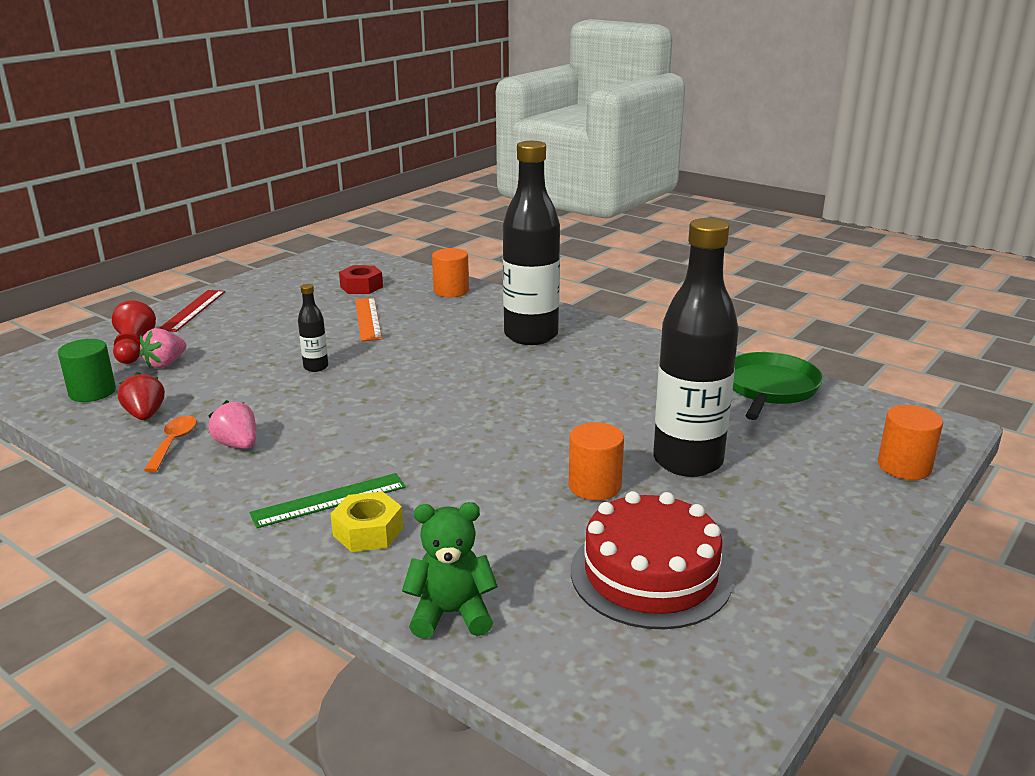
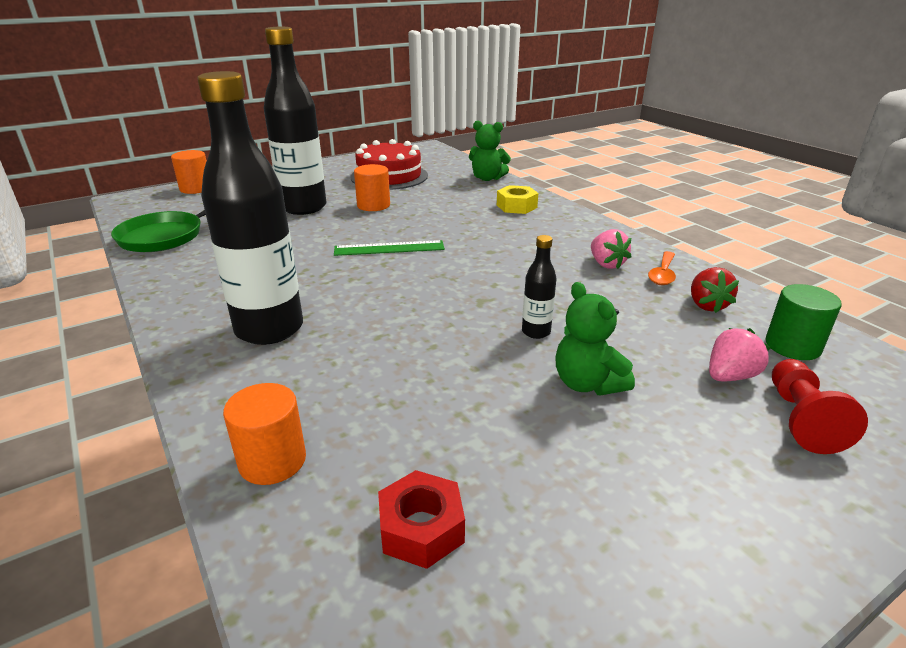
camera: 160 degrees left, 5 degrees up
red ruler [159,290,225,332] -> none
green ruler [250,473,406,528] -> green ruler moved to [334,240,445,256]
orange ruler [355,298,382,341] -> none
none -> green teddy bear [555,282,635,396]

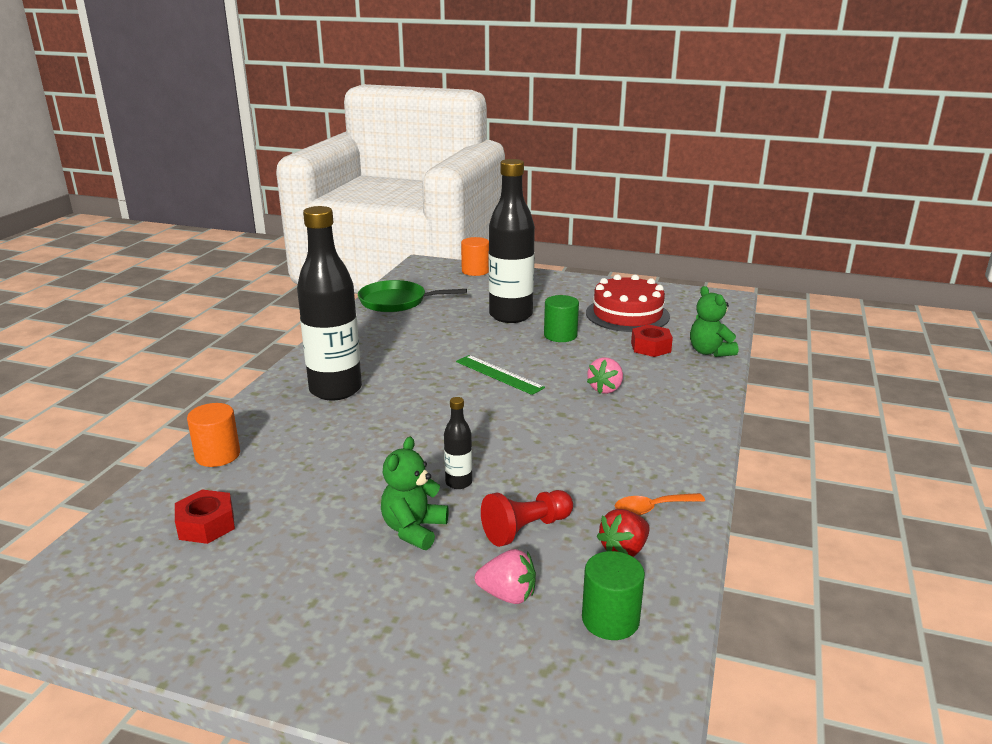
camera: 50 degrees right, 5 degrees down
orange cylinder [354,164,390,211] -> green cylinder [544,295,579,342]
yellow nut [497,185,538,214] -> none
pink strawberry [591,229,631,269] -> pink strawberry moved to [587,357,623,394]
red pawn [772,359,868,454] -> red pawn moved to [481,490,573,547]
none -> red nut [631,325,673,357]

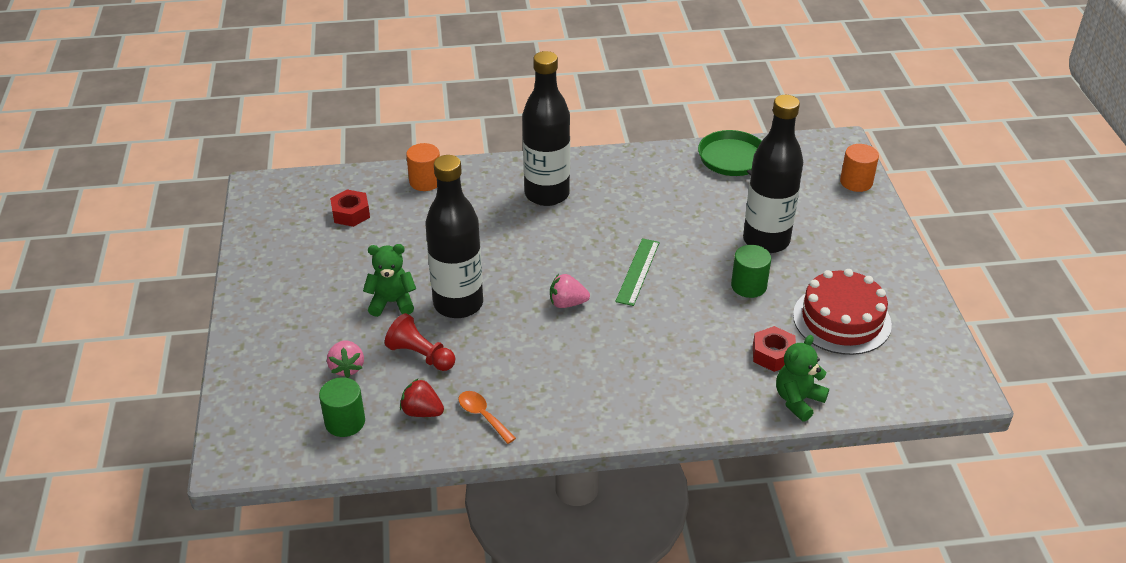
camera: 65 degrees right, 15 degrees up
black bottle [444,397,472,489] -> black bottle [425,155,483,318], size x2.34
pink strawberry [587,357,623,394] -> pink strawberry moved to [550,274,590,308]

